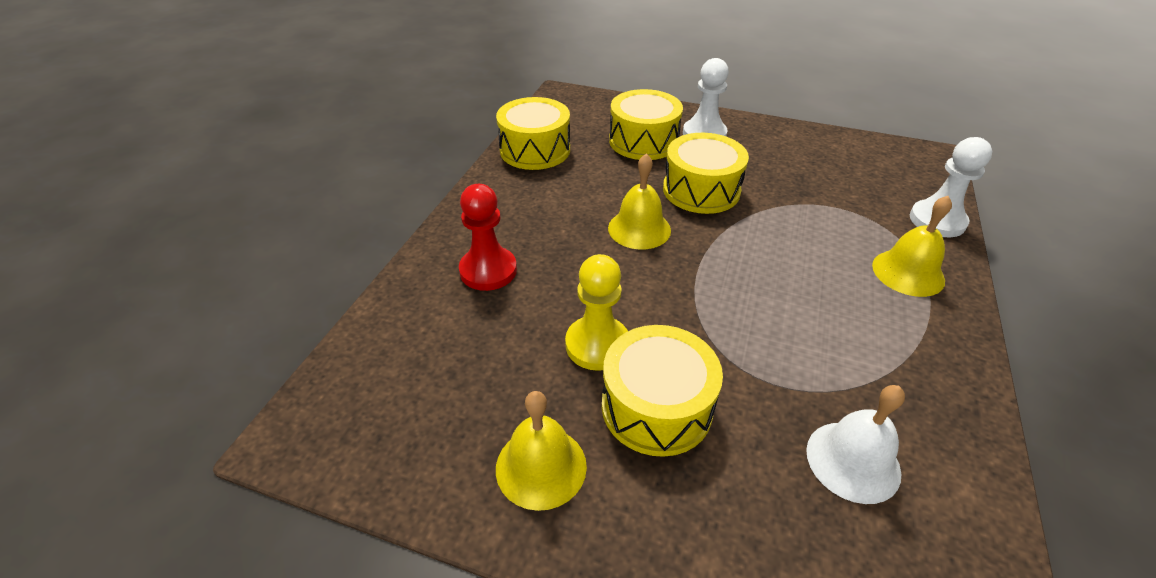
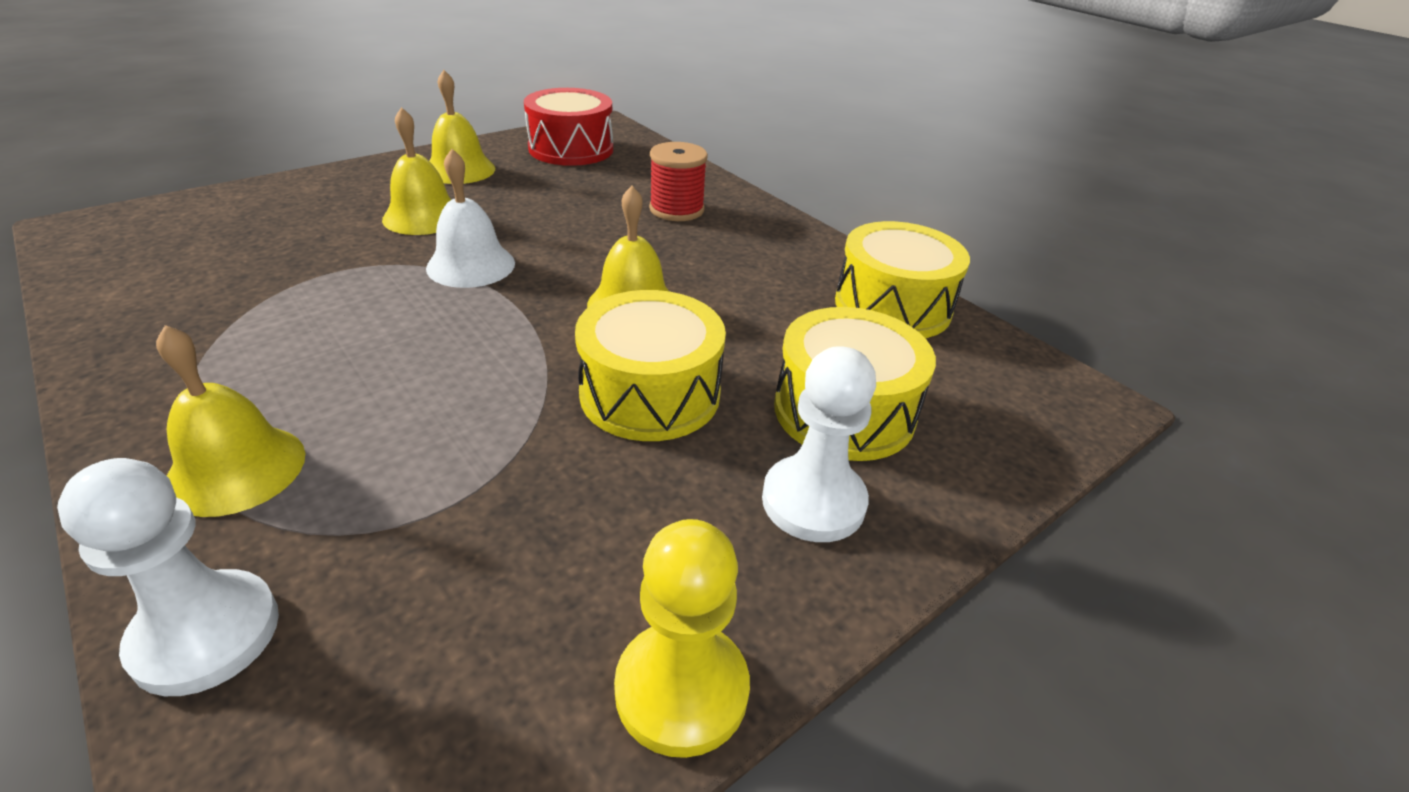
camera: 120 degrees right, 5 degrees down
red pawn [459,184,517,291] -> red spool [649,142,708,221]
yellow pawn [565,254,628,371] -> yellow pawn moved to [614,519,750,758]
yellow drum [602,325,723,457] -> yellow bell [382,107,451,235]
white bell [806,385,905,504] -> white bell moved to [426,149,515,288]
none -> red drum [524,88,613,166]

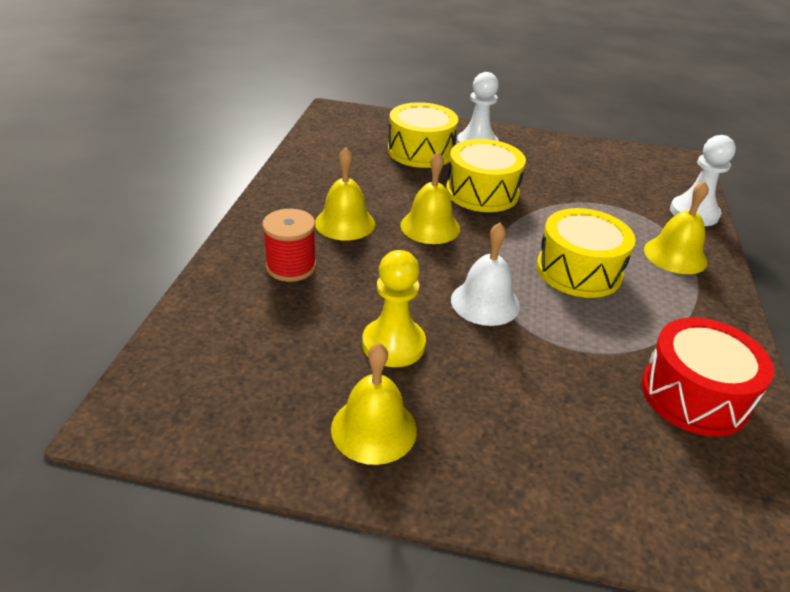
camera: 130 degrees left, 0 degrees up
yellow bell [382,107,451,235] -> yellow bell moved to [315,147,375,240]
red drum [524,88,613,166] -> red drum moved to [641,317,774,437]
yellow pawn [614,519,750,758] -> yellow pawn moved to [362,250,426,367]
yellow drum [835,221,970,338] -> yellow drum moved to [537,208,636,298]

